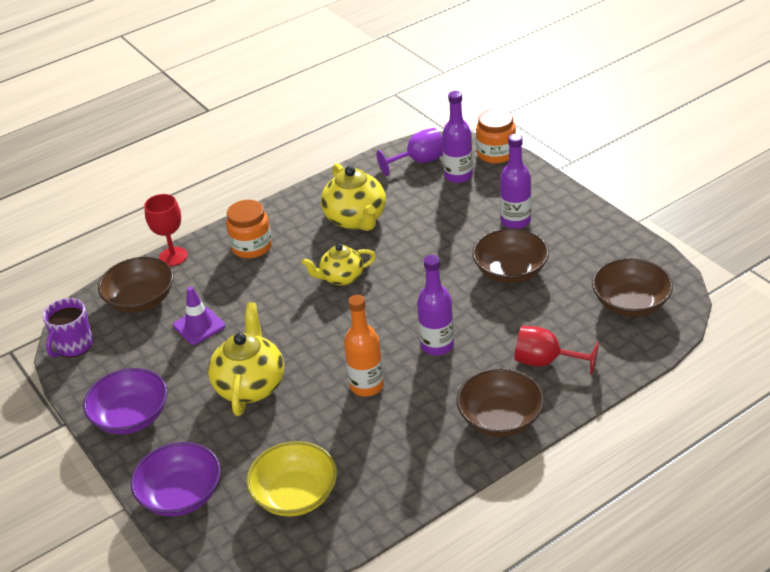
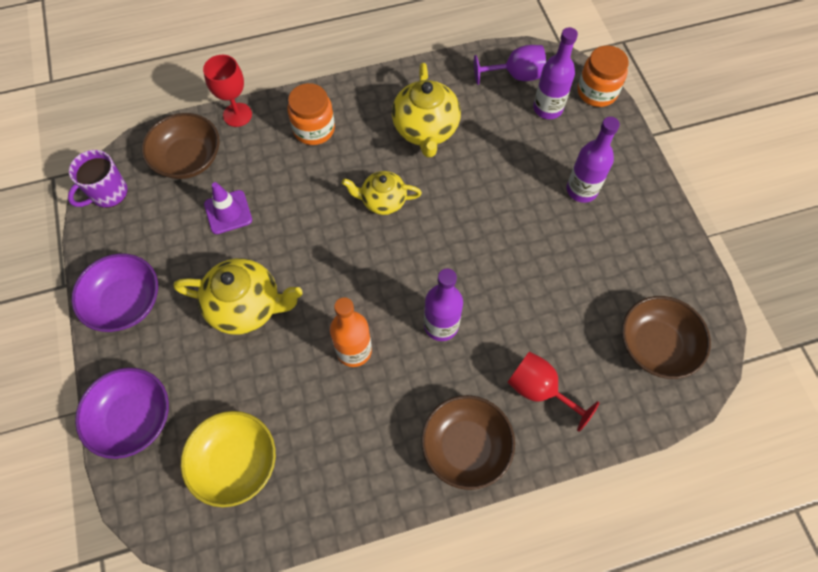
camera: 15 degrees right, 25 degrees up
yellow teapot [208,302,284,416] -> yellow teapot turned 75 degrees clockwise [174,258,303,335]
brown bowl [472,228,549,283] -> none

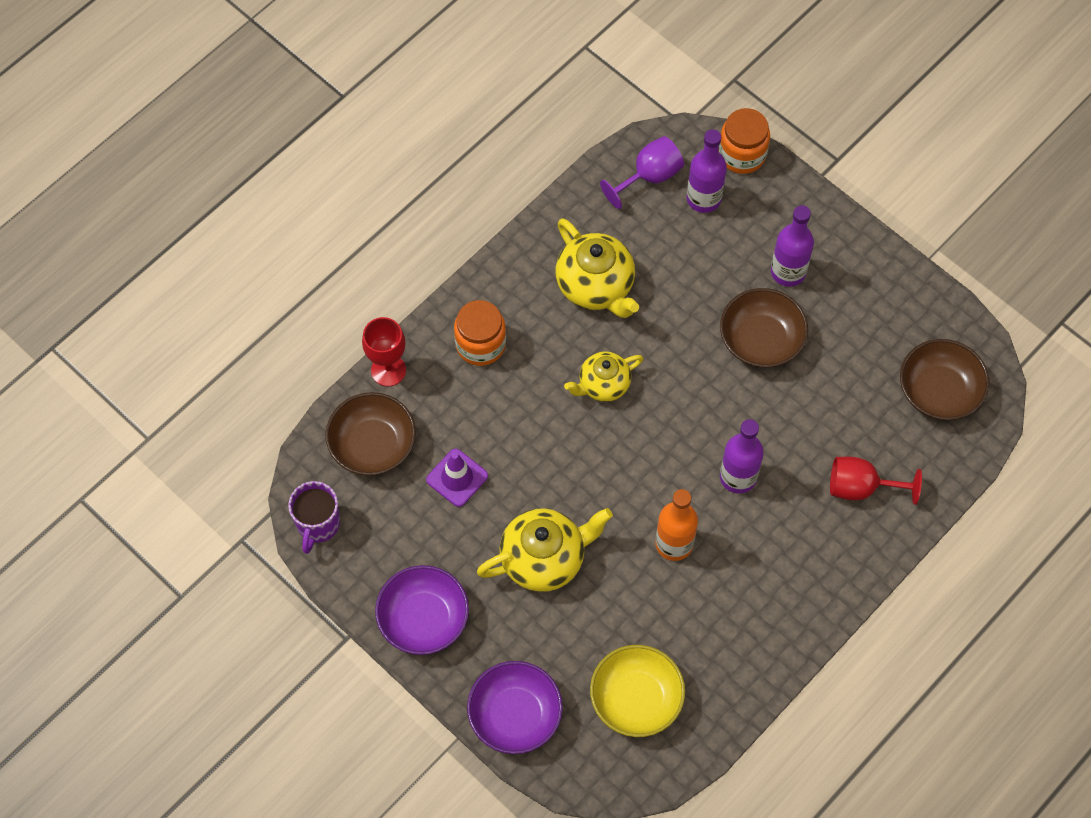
camera: 30 degrees left, 0 degrees up
brown bowl [421,395,515,490] -> brown bowl moved to [720,288,808,368]

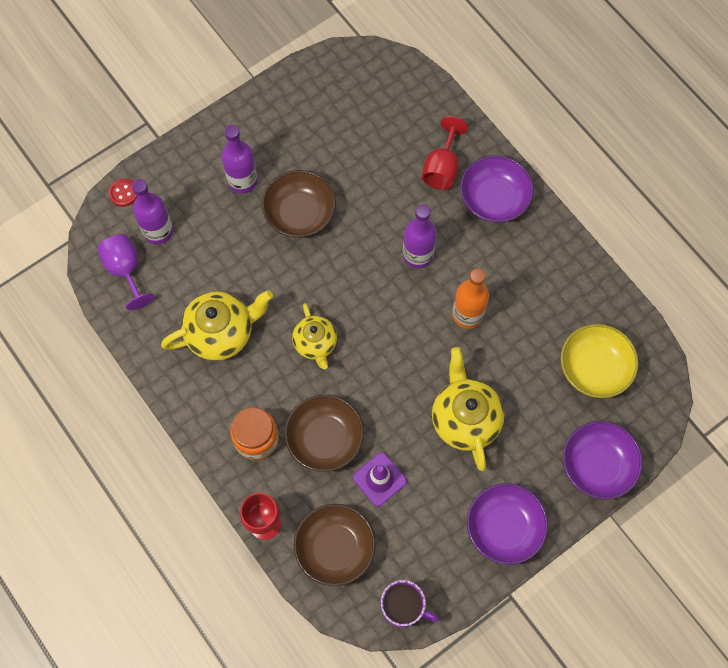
camera: 80 degrees left, 5 degrees up
orange jar [718,108,770,174] -> red button [109,179,137,207]
brown bowl [900,339,989,420] -> brown bowl moved to [285,395,364,472]
none -> purple bowl [460,156,534,222]

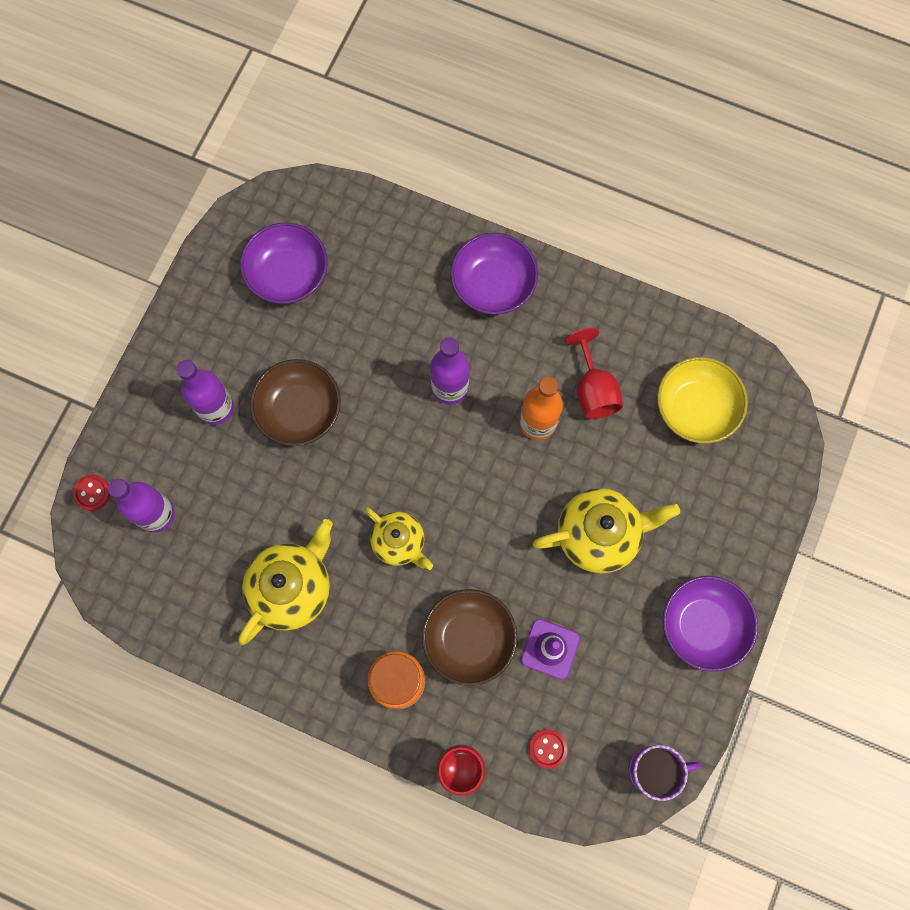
camera: 30 degrees left, 5 degrees up
purple goblet [97,234,155,310] -> none
brown bowl [294,504,376,586] -> red button [529,729,567,769]
red goblet [422,116,468,190] -> red goblet moved to [565,328,623,419]
yellow teapot [432,347,504,471] -> yellow teapot turned 120 degrees clockwise [532,488,680,573]
purple bowl [563,421,643,499] -> purple bowl moved to [240,223,328,304]

